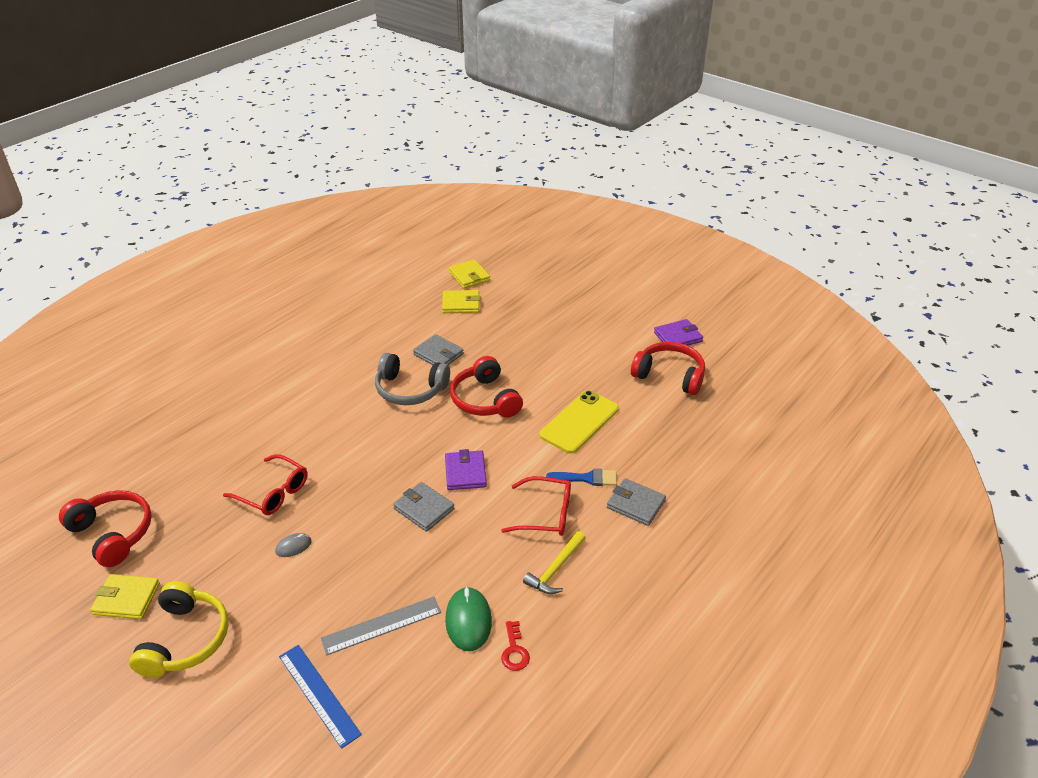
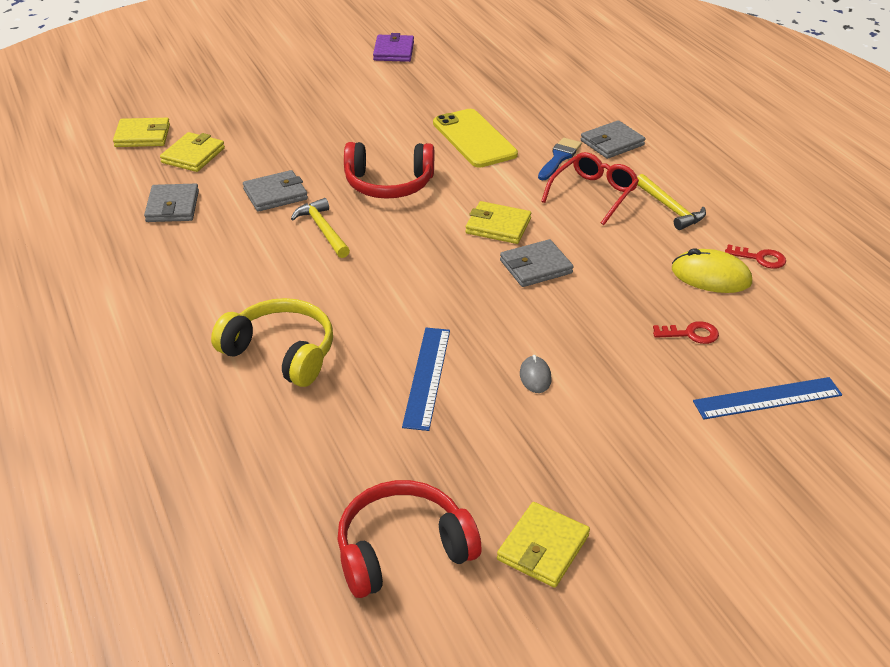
camera: 65 degrees left, 0 degrees up
yellow headphones [129,581,229,678] -> yellow headphones moved to [211,298,333,387]
red glasses [223,454,308,515] -> blue ruler [402,327,450,431]
grey ruler [321,597,441,655] -> red key [653,321,719,344]
grey headphones [375,353,450,405] -> yellow hammer [291,198,350,258]
purple wallet [445,449,487,490] -> yellow wallet [465,201,531,244]
green mouse [445,586,492,651] -> yellow mouse [672,249,752,293]
red headphones [631,342,705,395] -> none
none -> grey wallet [144,184,199,222]

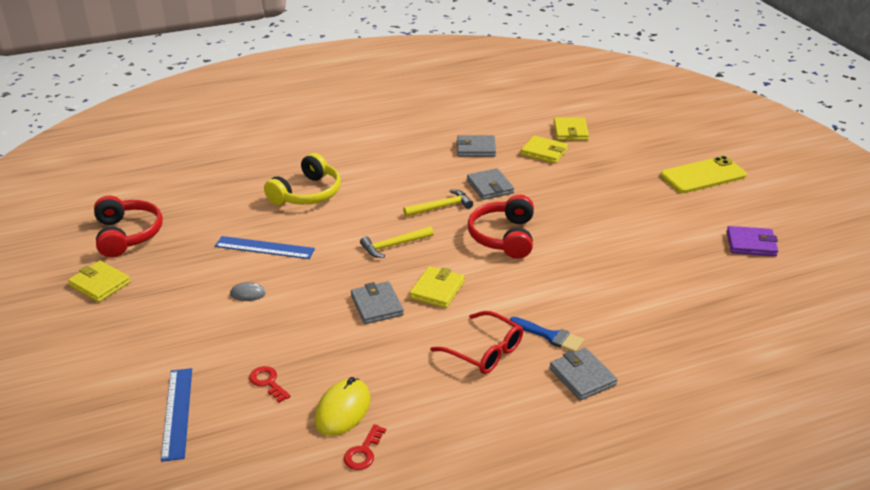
camera: 95 degrees right, 5 degrees down
yellow phone [433,109,518,168] -> yellow phone moved to [660,156,747,193]
yellow hammer [637,174,706,230] -> yellow hammer moved to [360,226,434,258]
red key [653,321,719,344] -> red key turned 135 degrees clockwise [249,366,291,403]

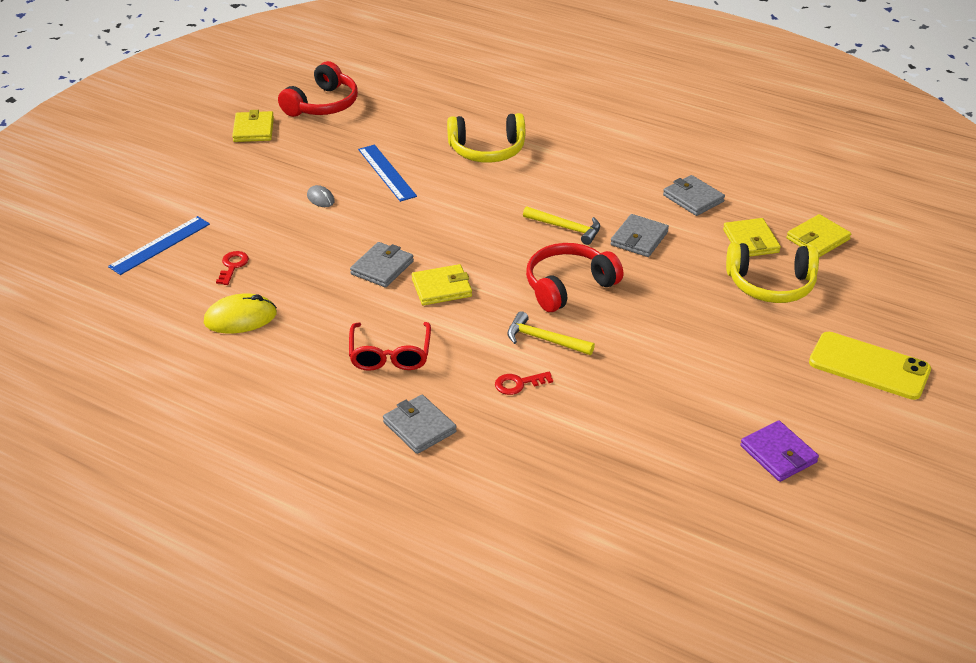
camera: 50 degrees right, 5 degrees up
red key [344,424,386,470] -> red key moved to [495,372,553,395]
yellow hammer [360,226,434,258] -> yellow hammer moved to [507,311,595,355]
blue brush [510,317,584,352] -> none
grey wallet [550,348,617,401] -> grey wallet turned 60 degrees counterclockwise [383,395,457,454]
none -> yellow headphones [726,243,819,303]

